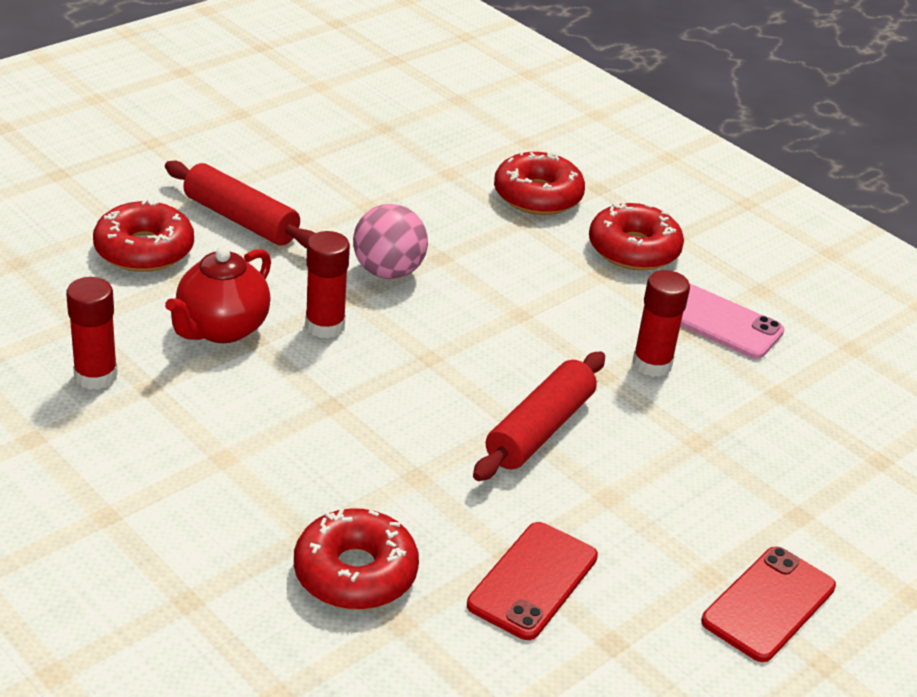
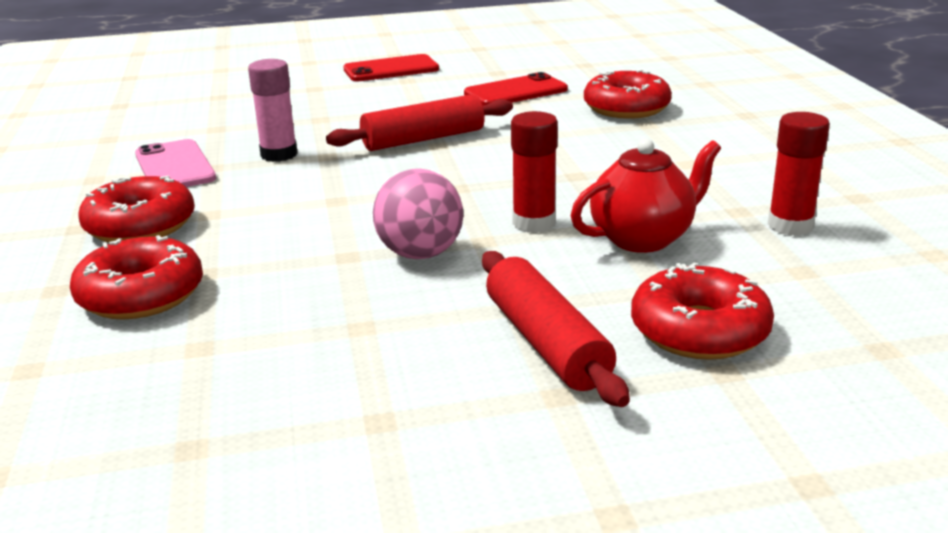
camera: 145 degrees left, 10 degrees down
red glue stick [632,270,690,377] -> pink glue stick [248,59,298,162]

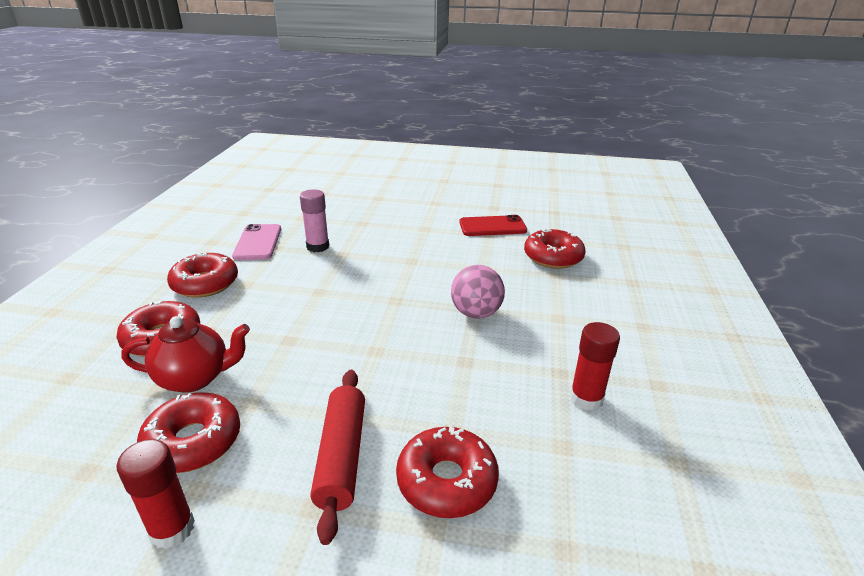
camera: 20 degrees right, 5 degrees up
red rolling pin [326,94,513,151] -> none
red phone [343,54,439,81] -> none
pink ball [373,169,463,259] -> pink ball moved to [451,265,505,319]
red glue stick [511,111,558,233] -> red glue stick moved to [117,439,195,549]
red teapot [571,139,721,253] -> red teapot moved to [121,316,250,393]
none -> red donut [137,392,240,473]

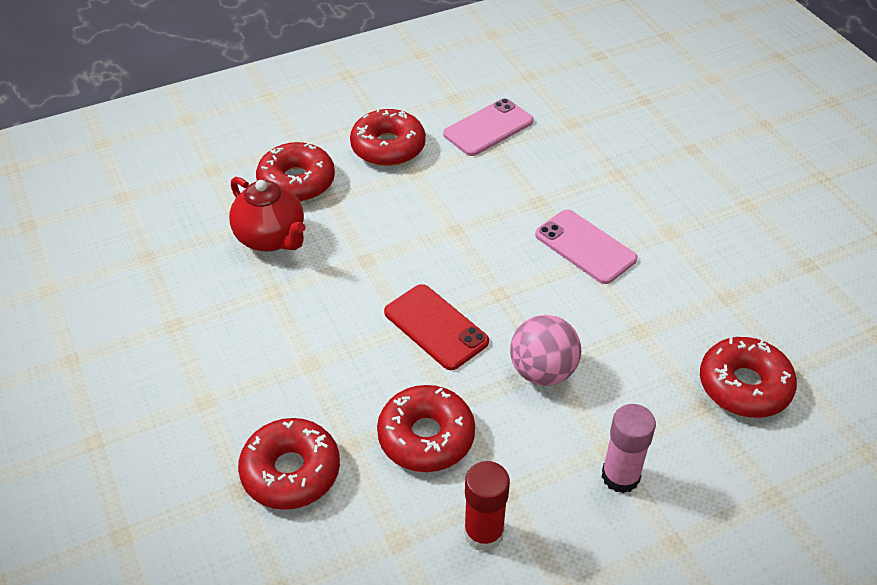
camera: 55 degrees right, 15 degrees up
red glue stick [117,439,195,549] -> none
red donut [137,392,240,473] -> red donut moved to [377,385,475,472]
pink glue stick [300,189,329,252] -> pink glue stick moved to [602,404,656,493]
red rolling pin [311,370,365,545] -> none
red phone [459,215,527,236] -> red phone moved to [384,284,489,370]
none -> pink phone [535,210,637,284]

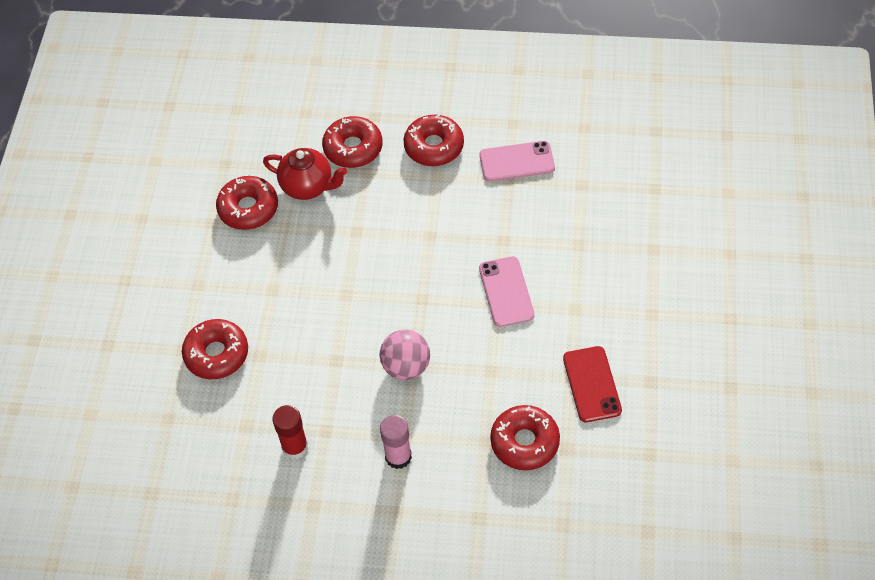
camera: 35 degrees right, 10 degrees up
red teapot [229,177,305,252] -> red teapot turned 60 degrees counterclockwise [263,148,347,200]
red donut [377,385,475,472] -> red donut moved to [216,176,278,230]
red phone [384,284,489,370] -> red phone moved to [563,346,622,422]

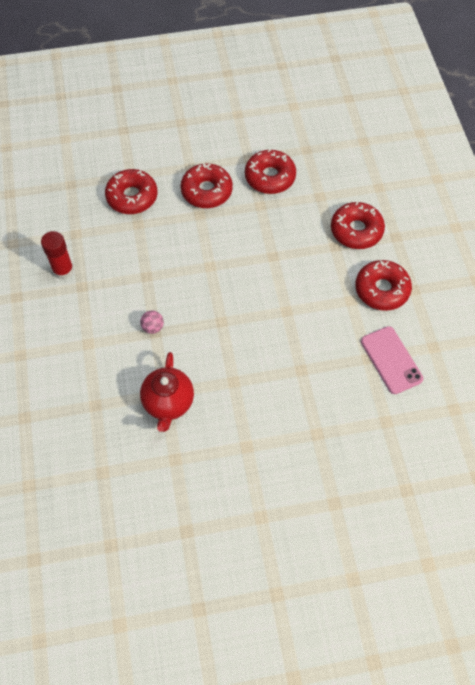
camera: 70 degrees right, 5 degrees up
red teapot [263,148,347,200] -> red teapot moved to [140,352,194,432]
pink ball [380,330,430,380] -> pink ball [140,311,164,334], size x0.54
pink glue stick [380,415,412,469] -> none
pink phone [479,256,535,327] -> none
red donut [490,405,560,470] -> red donut moved to [181,163,233,208]
red phone [563,346,622,422] -> none

